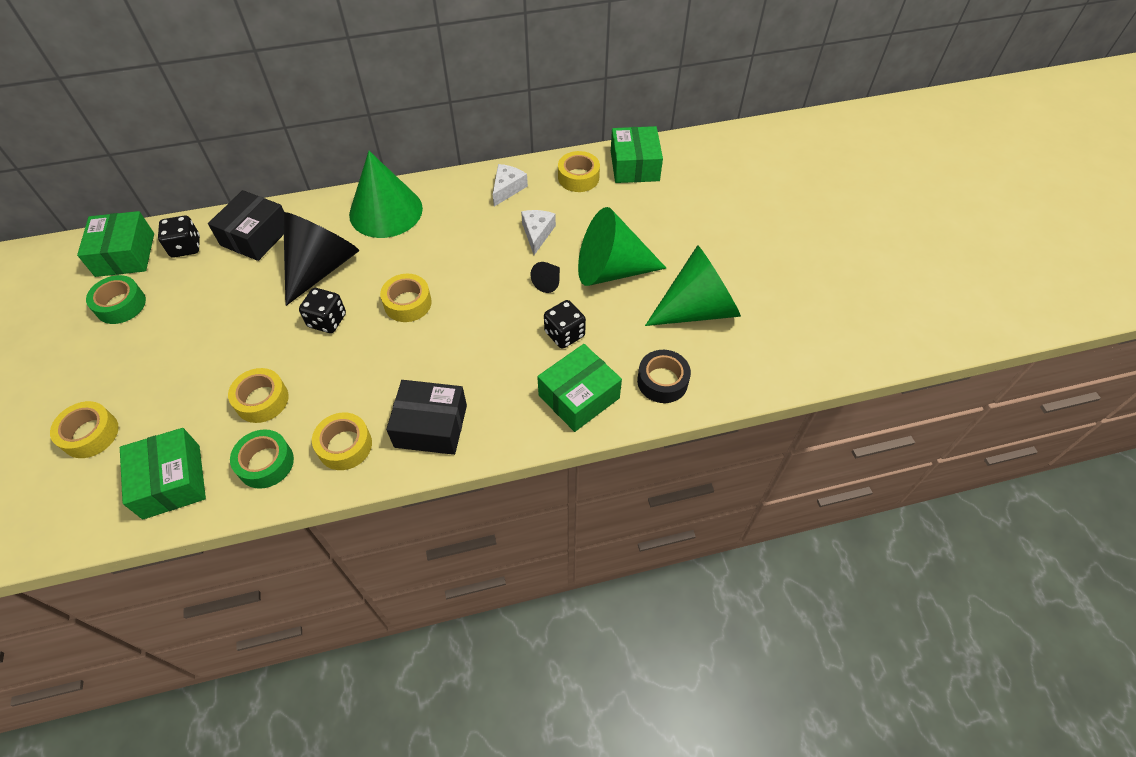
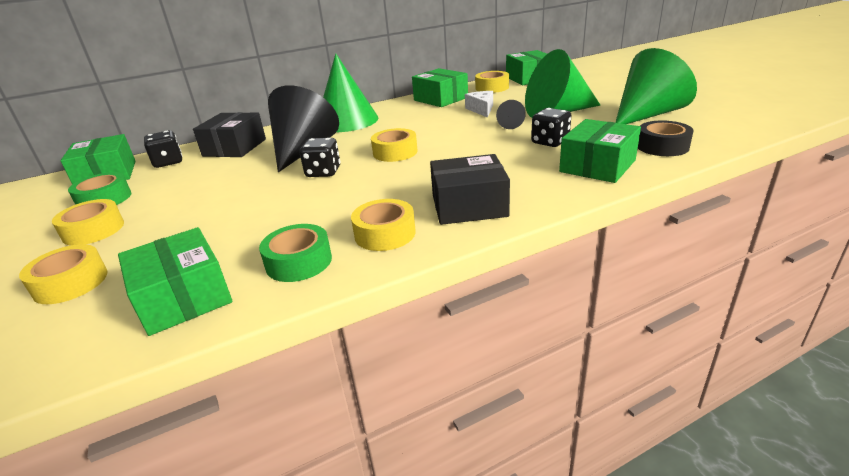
camera: 10 degrees left, 25 degrees down
yellow tape [228,368,289,423] -> yellow tape moved to [52,199,124,245]
white cheese [493,164,528,206] -> green box [412,68,468,107]

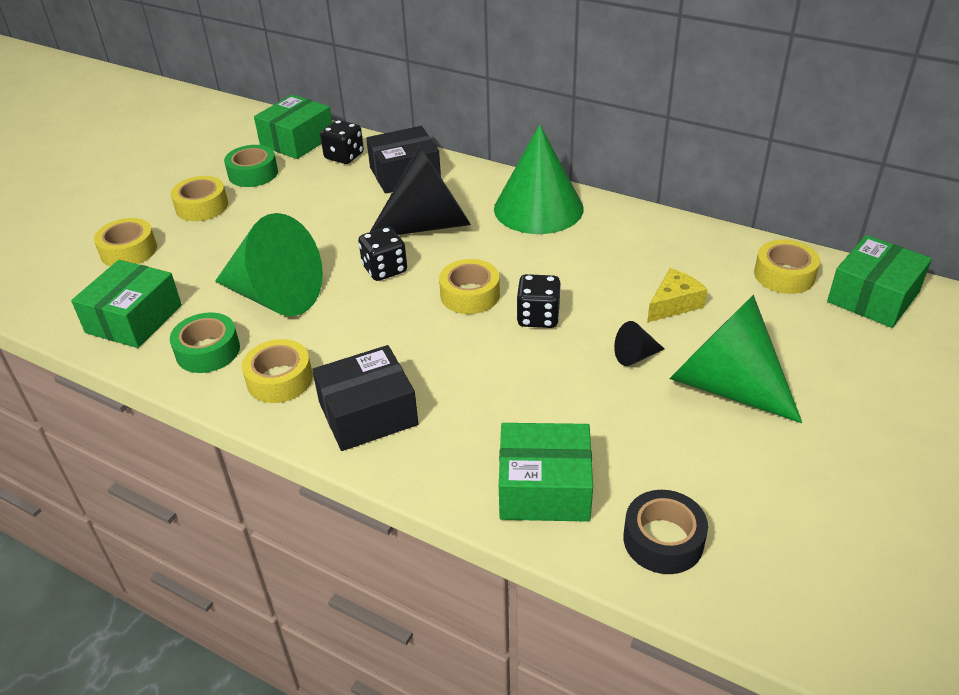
camera: 55 degrees right, 10 degrees up
green box [412,68,468,107] -> none
black box [430,154,510,225] -> black box turned 75 degrees counterclockwise [312,345,418,451]
white cheese [465,91,493,118] -> yellow cheese [647,268,707,322]
black dice [531,108,571,147] -> black dice moved to [516,274,561,328]
green cone [616,48,697,124] -> green cone moved to [215,213,323,316]

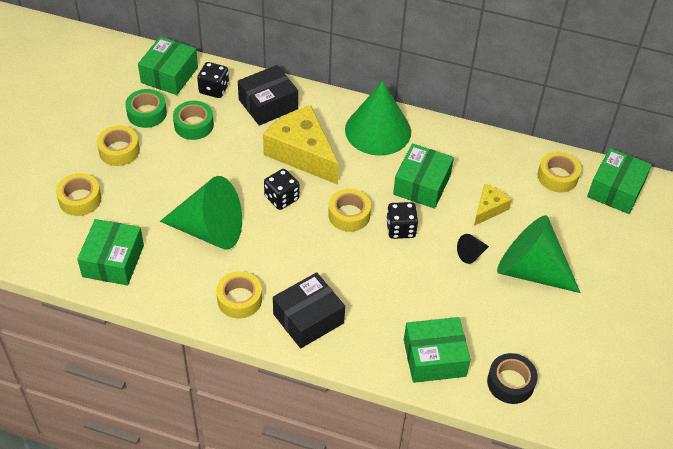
camera: 15 degrees left, 10 degrees up
green tape [170,313,240,373] -> green tape moved to [173,101,214,140]
black cone [370,146,471,235] -> yellow cheese [263,105,339,185]
none -> green box [393,144,454,209]

